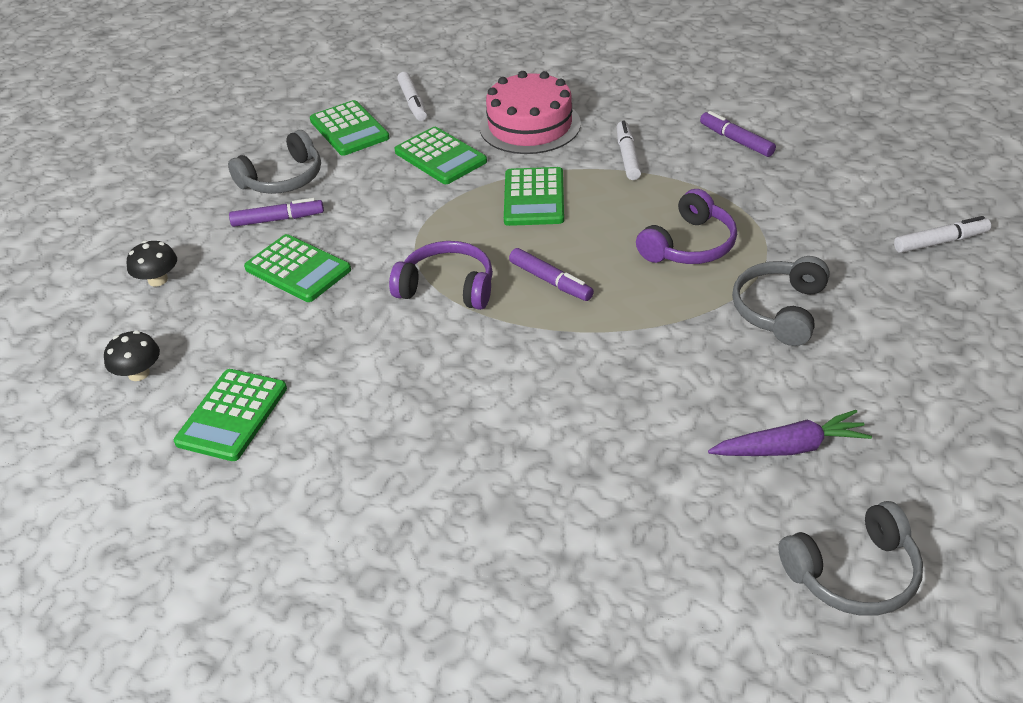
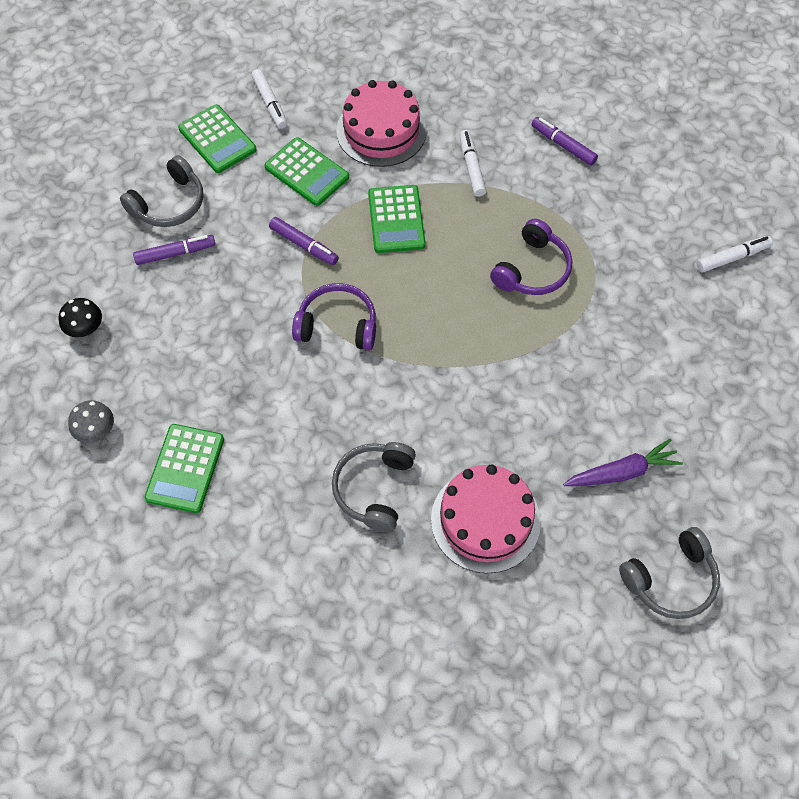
camera: 10 degrees left, 20 degrees up
black mushroom [104,331,160,381] -> grey mushroom [68,400,114,443]
green calculator [244,234,351,302] -> none
purple marker [509,248,594,301] -> purple marker moved to [269,217,339,265]
grey headphones [732,256,830,346] -> grey headphones moved to [332,442,416,532]
none -> pink cake [431,464,541,574]

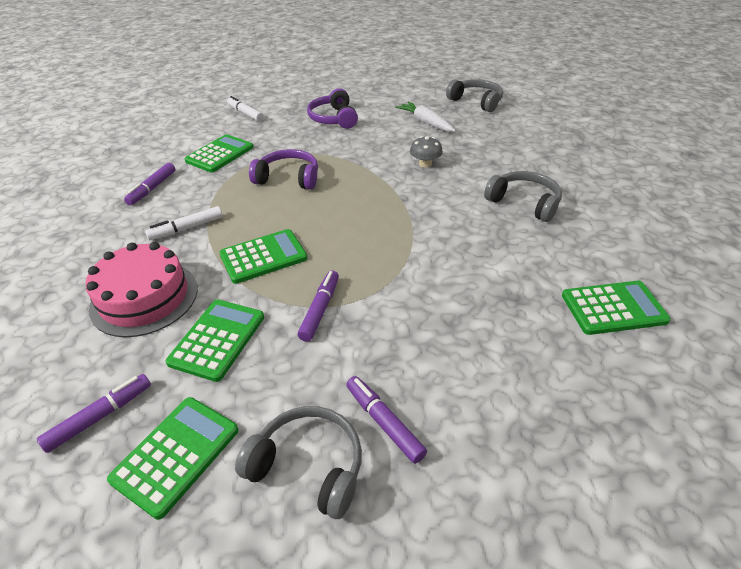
camera: 110 degrees left, 20 degrees down
black mushroom [59,298,102,337] -> none
grey mushroom [68,400,114,443] -> grey mushroom moved to [410,136,443,168]
white marker [252,69,287,129] -> purple marker [37,374,151,453]
purple headphones [292,283,376,351] -> purple headphones moved to [307,88,358,129]
grey headphones [332,442,416,532] -> grey headphones turned 135 degrees counterclockwise [484,171,562,222]
pink cake [431,464,541,574] -> none
purple carrot [563,439,683,486] -> white carrot [395,101,456,132]
none -> green calculator [184,134,253,173]

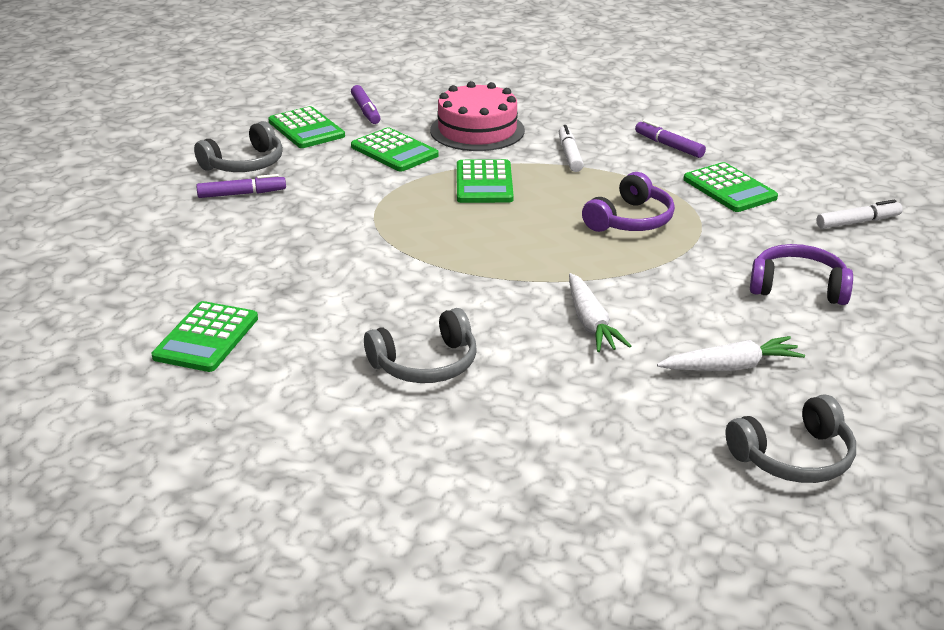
camera: 115 degrees right, 10 degrees down
purple marker [298,271,339,342] -> none
grey mushroom [410,136,443,168] -> white carrot [569,273,631,352]

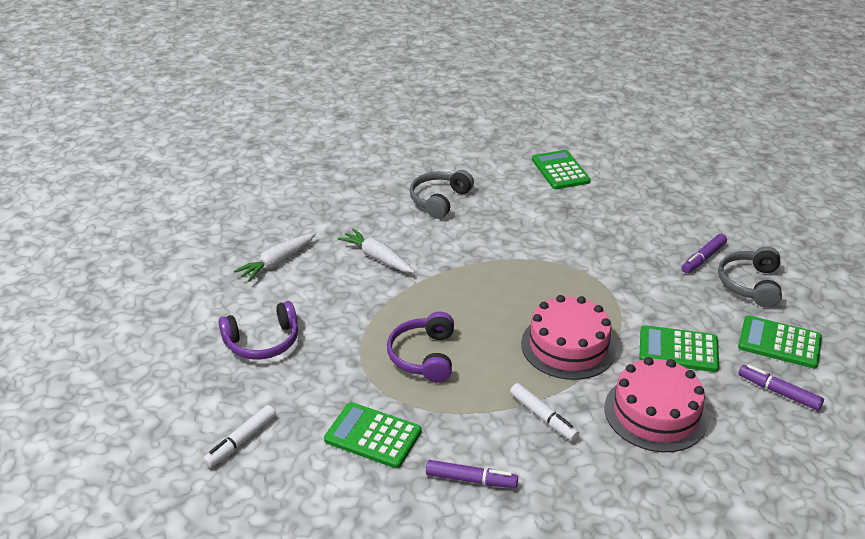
camera: 145 degrees right, 5 degrees up
green calculator [457,159,514,203] -> pink cake [521,295,616,380]
grey headphones [725,394,856,483] -> none

